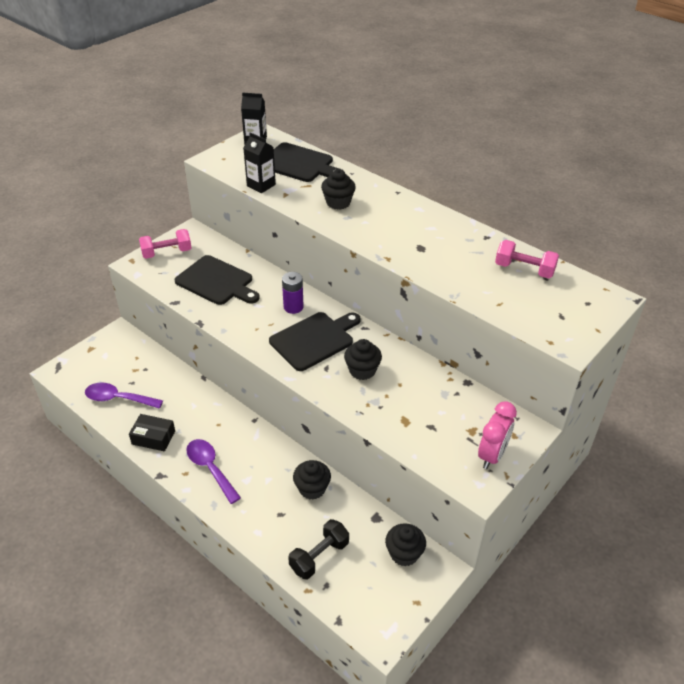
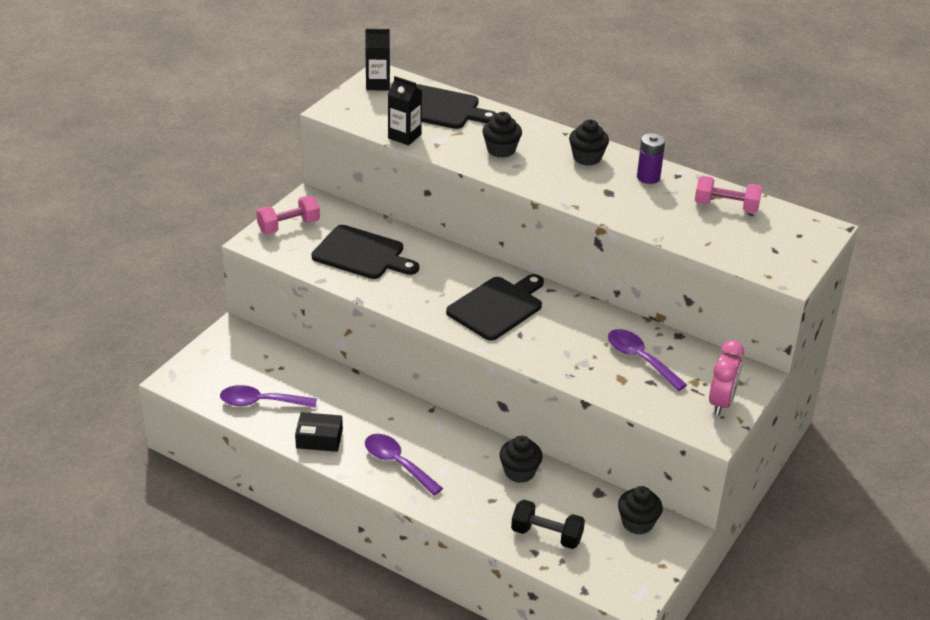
camera: 10 degrees left, 5 degrees down
purple battery [282,272,304,314] -> purple battery moved to [637,133,665,184]
black dumbbell [288,519,349,579] -> black dumbbell turned 75 degrees clockwise [511,500,585,549]
black cupcake [344,339,382,380] -> black cupcake moved to [569,119,609,166]
none -> purple spoon [608,329,687,391]

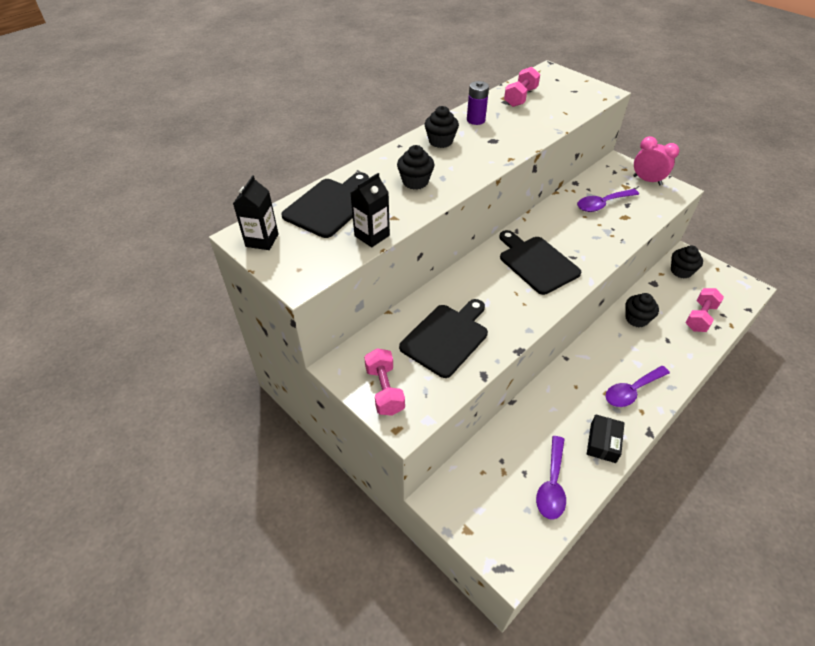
camera: 75 degrees left, 10 degrees up
black dumbbell [511,500,585,549] -> pink dumbbell [686,288,724,332]

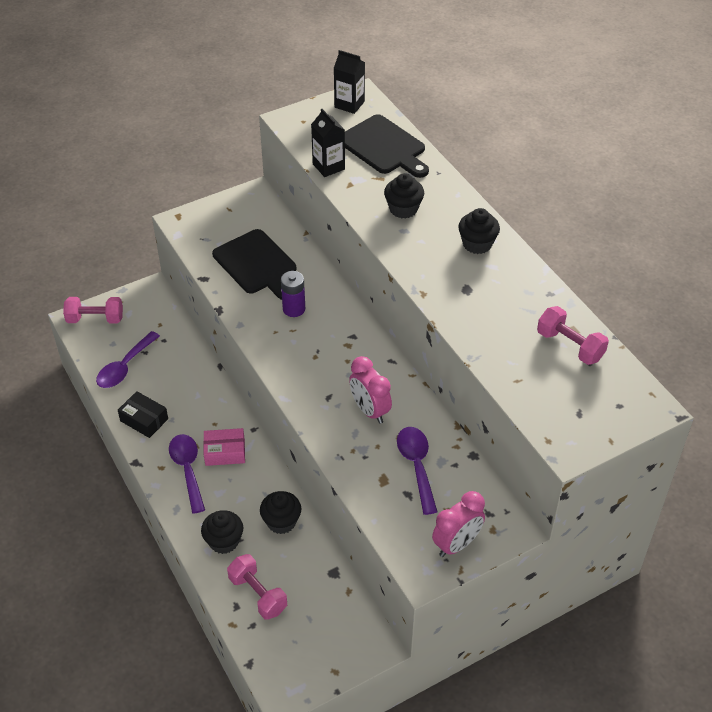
camera: 105 degrees right, 0 degrees up
pink dumbbell [364,348,405,416] -> pink dumbbell moved to [63,297,123,324]
purple battery [467,81,489,125] -> purple battery moved to [281,271,305,317]
black cutting board [499,230,581,295] -> none
purple spoon [536,436,566,520] -> purple spoon turned 90 degrees counterclockwise [96,331,160,388]
black cupcake [671,245,703,278] -> black cupcake moved to [201,510,243,554]
none -> pink box [203,428,245,466]
none -> pink clock [349,356,392,424]

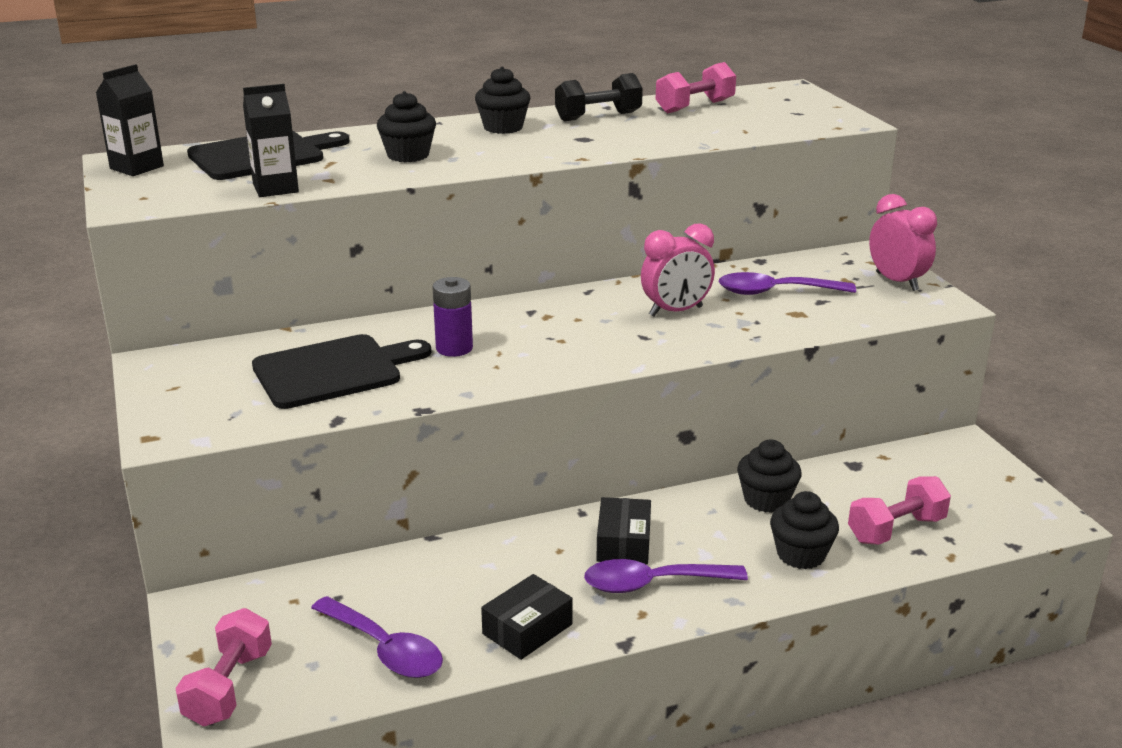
camera: 80 degrees left, 20 degrees down
pink box [203,428,245,466] -> black box [596,497,651,565]
none -> black dumbbell [555,73,643,121]

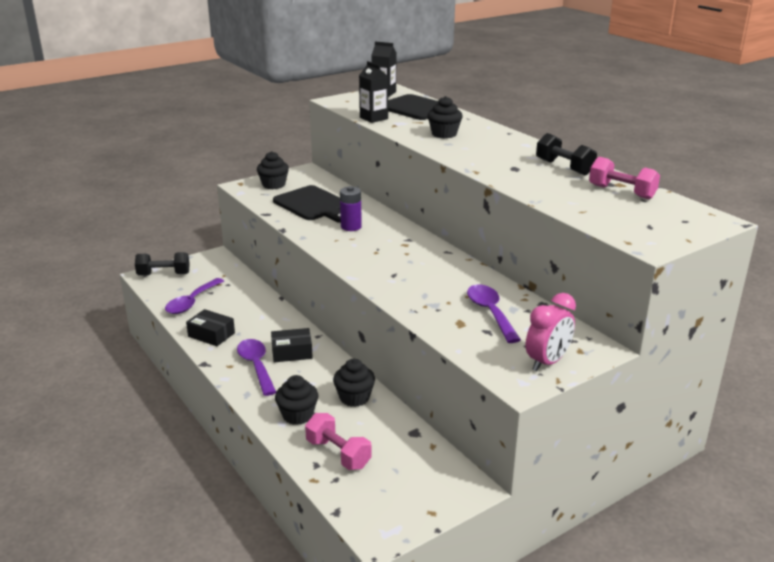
camera: 75 degrees right, 0 degrees up
pink dumbbell [175,608,272,727] -> black dumbbell [135,252,190,276]
black cupcake [475,67,531,134] -> black cupcake moved to [257,151,289,189]
pink clock [641,223,715,317] -> none

